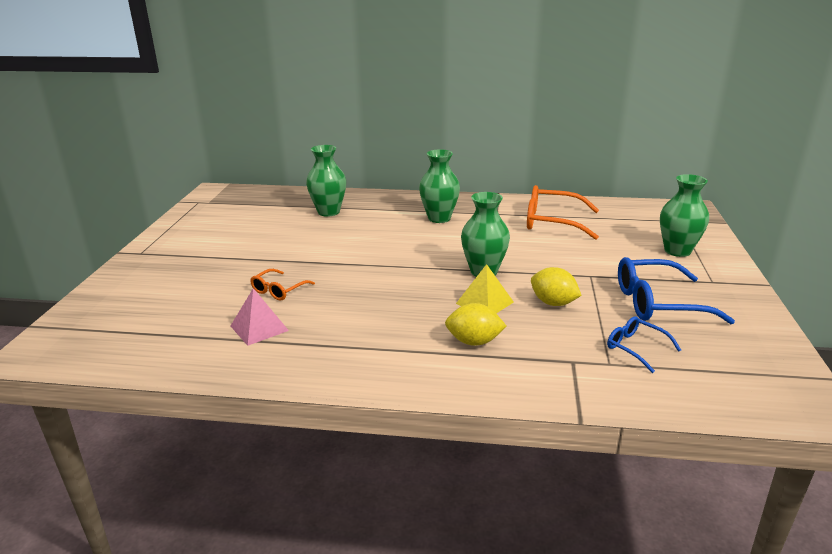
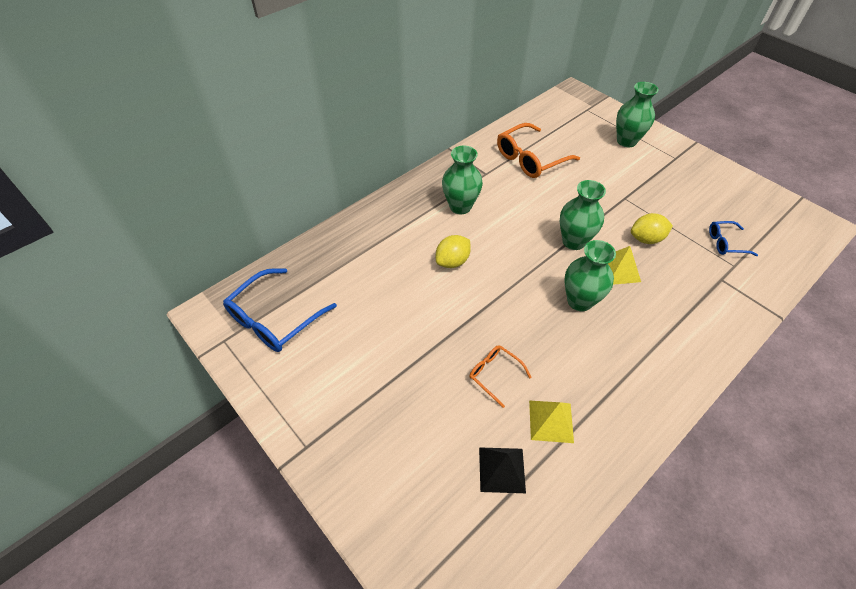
camera: 50 degrees left, 25 degrees up
pink pyramid [231,288,289,346] -> yellow pyramid [529,401,574,443]
orange glasses [250,269,315,301] -> orange glasses turned 150 degrees clockwise [469,345,532,408]
green vase [306,145,346,217] -> green vase moved to [564,240,616,311]
yellow lemon [445,303,506,346] -> yellow lemon moved to [436,235,471,268]
blue glasses [618,257,735,324] -> blue glasses moved to [223,268,337,352]
none -> black pyramid [479,447,526,493]

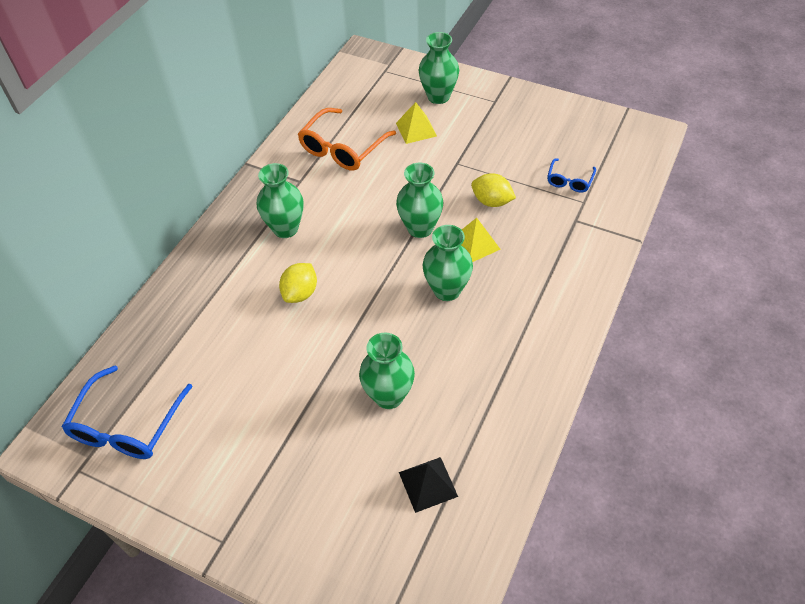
camera: 20 degrees left, 0 degrees up
orange glasses [469,345,532,408] -> green vase [359,333,415,409]
yellow pyramid [529,401,574,443] -> yellow pyramid moved to [396,102,437,144]
yellow lemon [631,213,673,244] -> yellow lemon turned 60 degrees clockwise [471,173,516,207]
blue glasses [709,221,758,256] -> blue glasses turned 45 degrees counterclockwise [547,158,596,193]

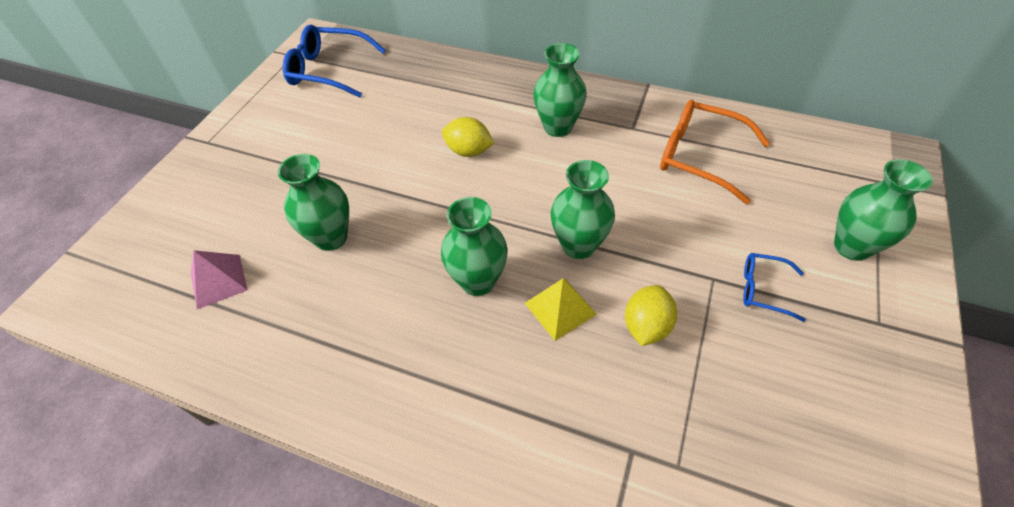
camera: 85 degrees right, 0 degrees up
yellow pyramid [396,102,437,144] -> none
black pyramid [399,457,458,513] -> pink pyramid [191,250,248,309]
blue glasses [547,158,596,193] -> blue glasses moved to [743,253,806,322]

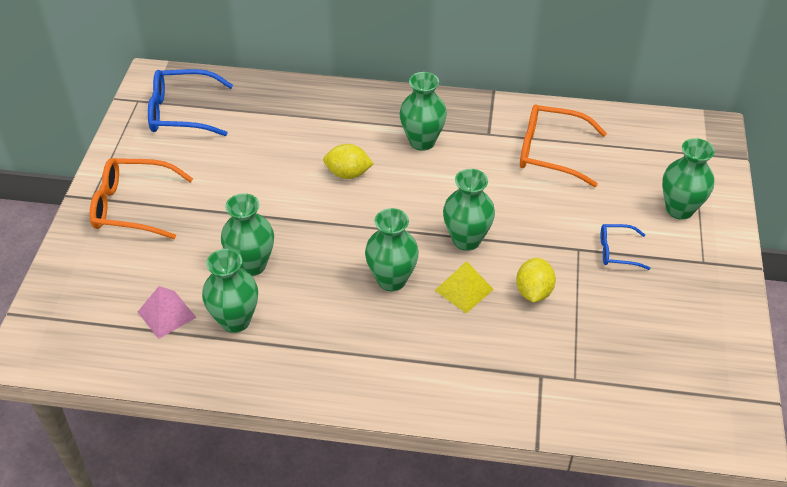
camera: 15 degrees left, 5 degrees down
none -> orange glasses [90,158,193,239]
none -> green vase [202,249,258,333]

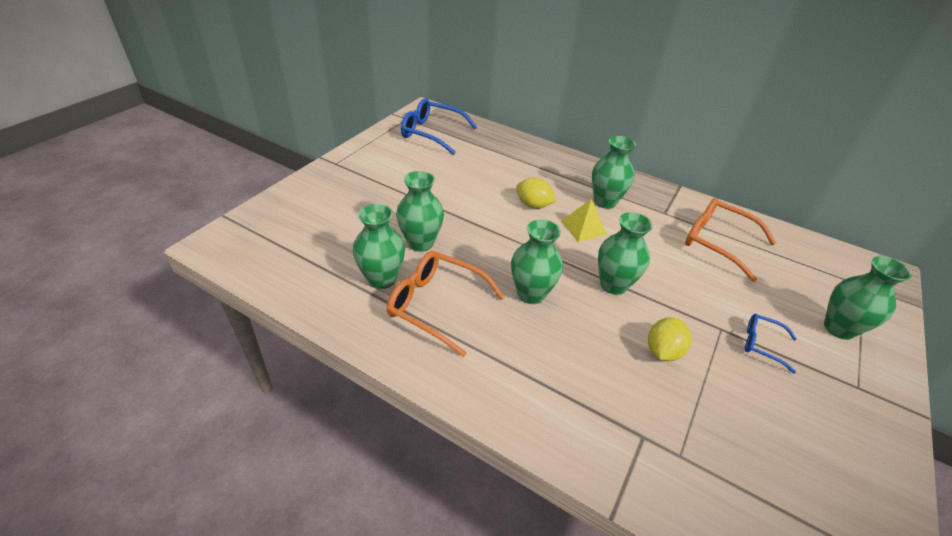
camera: 20 degrees right, 5 degrees down
orange glasses [90,158,193,239] -> orange glasses moved to [387,251,505,357]
pink pyramid [138,286,197,339] -> none
yellow pyramid [435,261,494,313] -> yellow pyramid moved to [561,199,607,242]

